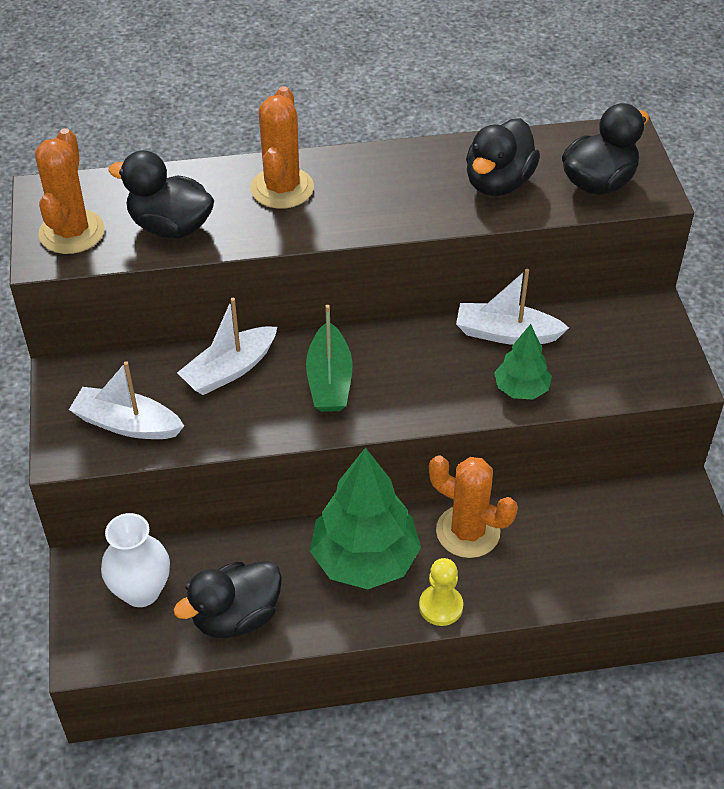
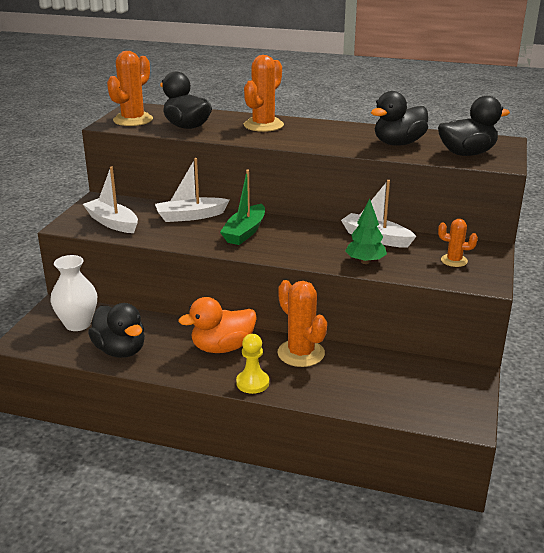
camera: 25 degrees right, 20 degrees down
black duck [174,561,282,638] -> black duck turned 120 degrees counterclockwise [88,303,145,358]
green tree [310,447,421,589] -> orange duck [179,297,257,353]
none -> orange cactus [438,219,478,267]

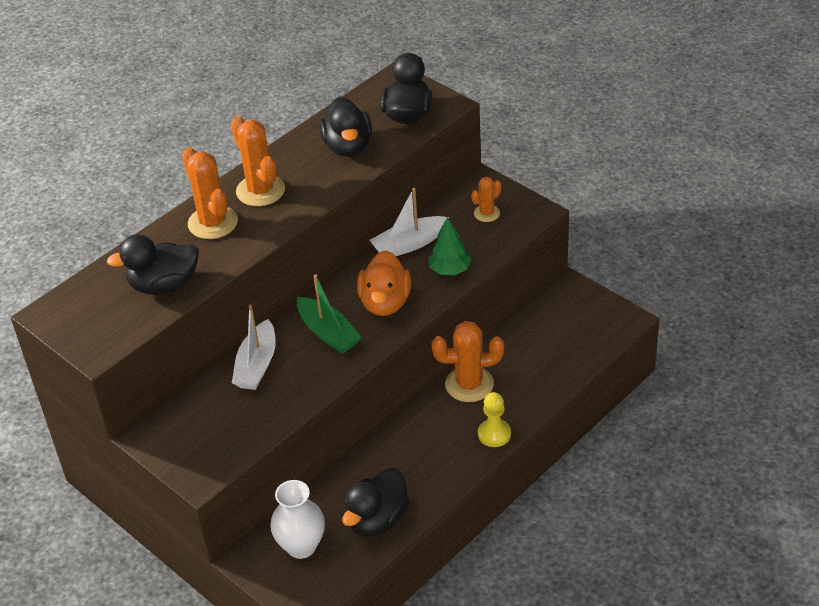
camera: 60 degrees left, 15 degrees up
white boat [83,167,138,233] -> none
black duck [88,303,145,358] -> black duck turned 135 degrees clockwise [342,468,410,537]
orange cactus [107,51,153,126] -> orange cactus moved to [231,116,285,206]
orange duck [179,297,257,353] -> orange duck moved to [357,250,411,316]

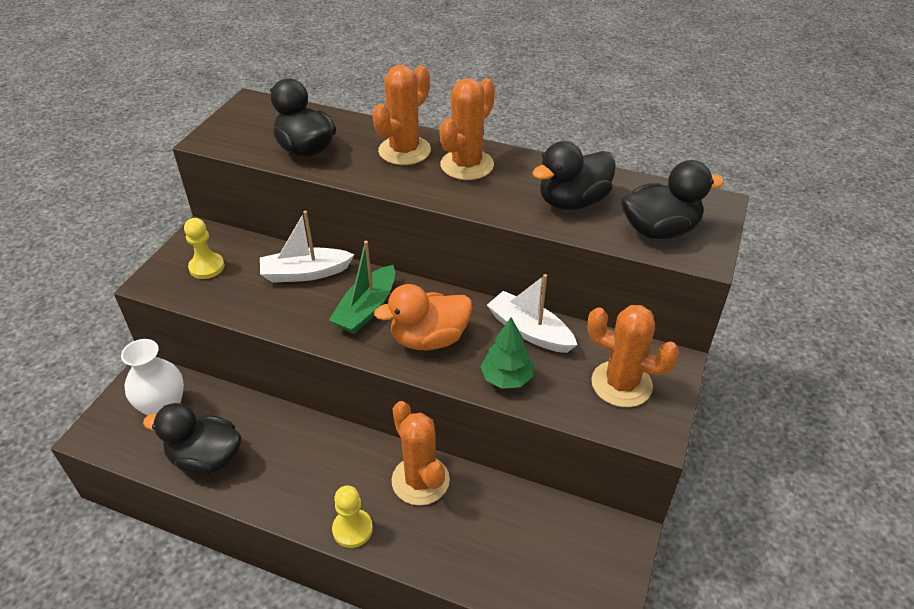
camera: 65 degrees right, 0 degrees up
orange cactus [471,177,501,222] -> orange cactus [587,305,679,407], size x1.77
none -> yellow pawn [184,218,224,279]

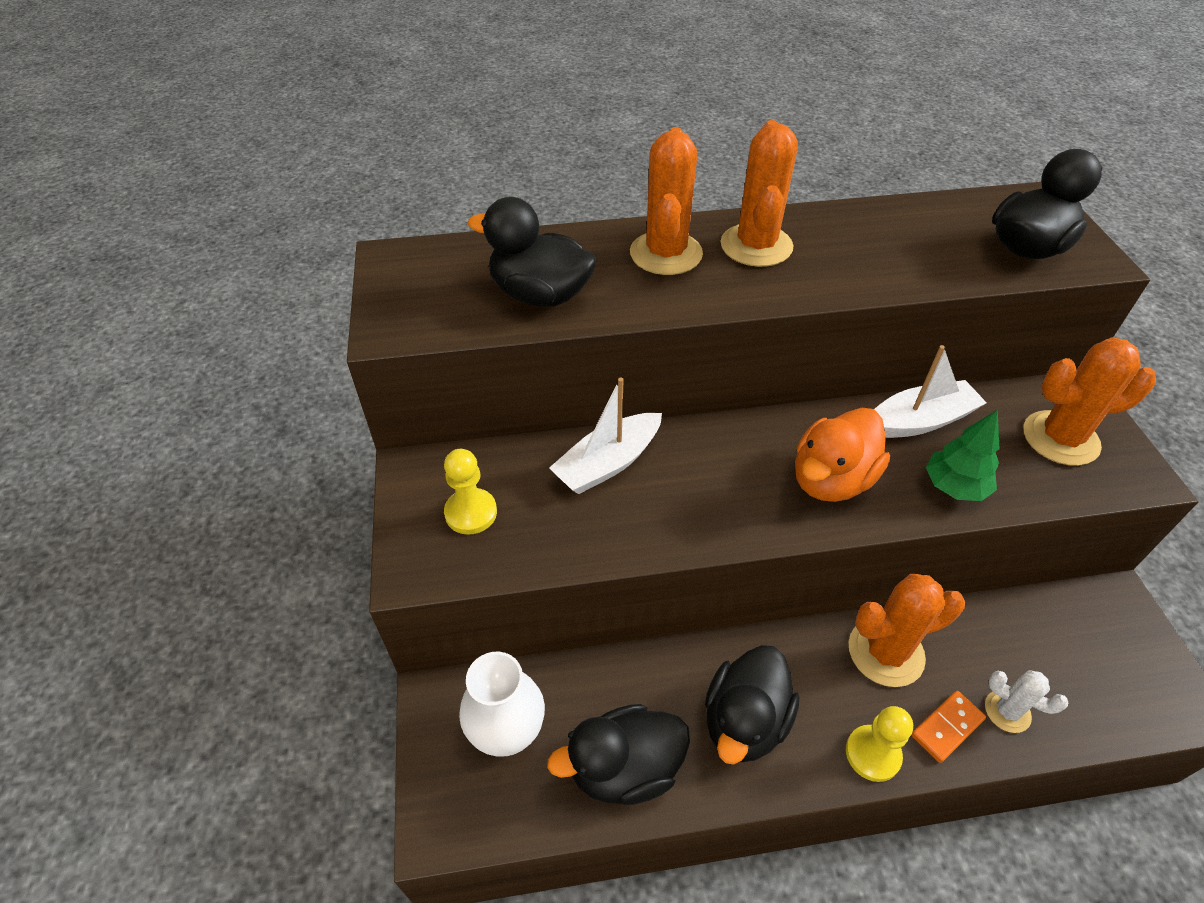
camera: 30 degrees left, 5 degrees up
green boat [329,241,395,334] -> none
orange cactus [392,401,450,506] -> orange cactus turned 45 degrees counterclockwise [849,574,965,687]
white boat [487,274,577,353] -> white boat turned 150 degrees clockwise [875,345,987,438]
black duck [532,141,616,210] -> black duck moved to [705,645,800,764]
none -> orange domino [911,691,986,763]
none -> white cactus [985,670,1068,733]

